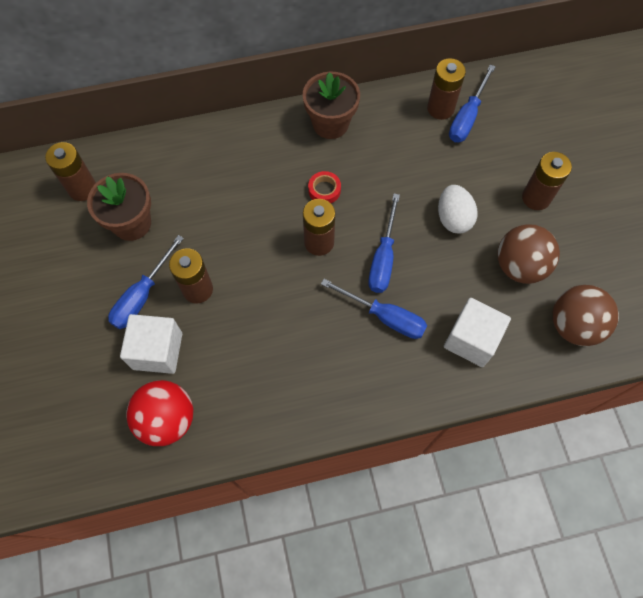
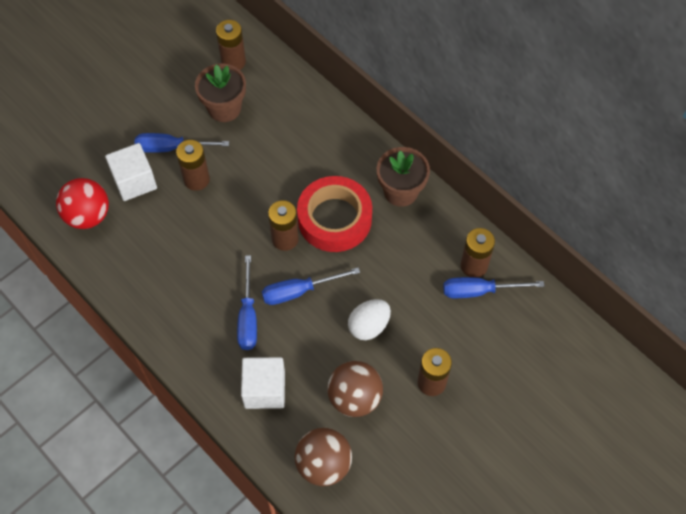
camera: 60 degrees right, 5 degrees down
red tape [308,171,341,203] -> red tape [297,176,372,252], size x2.47

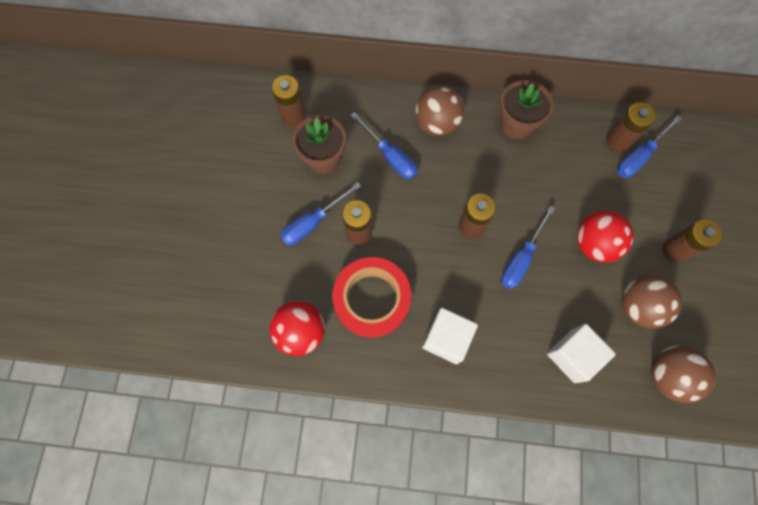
camera: 40 degrees left, 10 degrees up
white cube [105,143,157,201] -> white cube moved to [422,308,478,364]
blue screwdriver [237,255,257,350] -> blue screwdriver moved to [350,112,418,180]
red tape [297,176,372,252] -> red tape moved to [332,257,411,338]
white egg [348,299,391,340] -> red ball [577,210,634,263]
none -> brown ball [415,86,464,136]

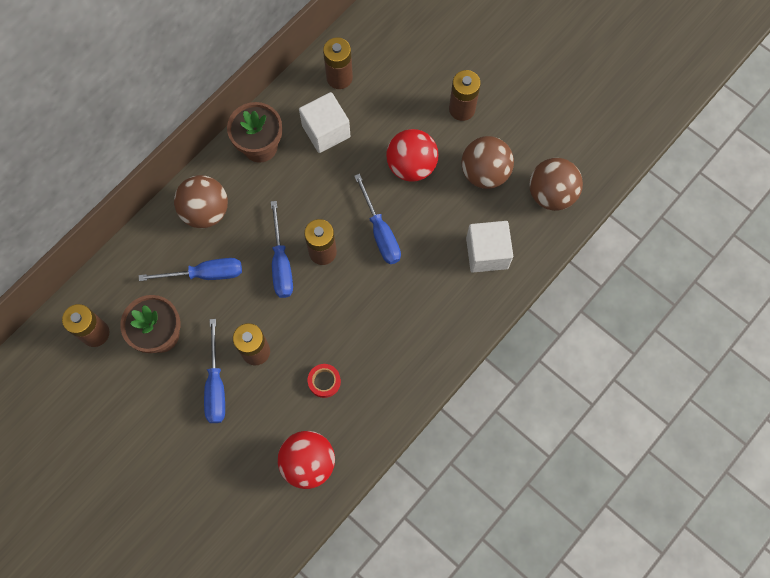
camera: 55 degrees left, 0 degrees up
red tape [332,257,411,338] -> red tape [308,364,341,398], size x0.40
white cube [422,308,478,364] -> white cube moved to [299,92,350,153]
blue screwdriver [617,115,682,178] -> blue screwdriver moved to [271,201,293,298]

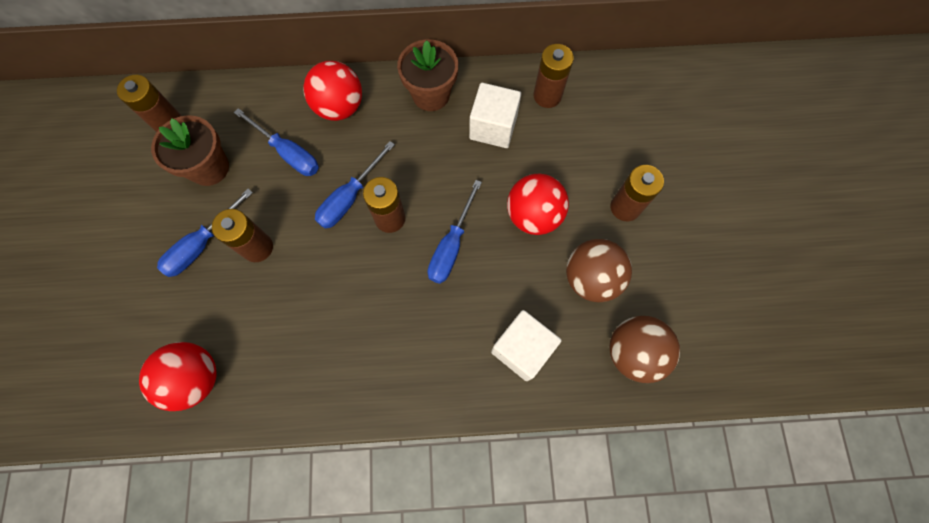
camera: 45 degrees right, 0 degrees up
brown ball [174,175,228,228] -> red ball [303,61,362,121]
red tape [308,364,341,398] -> none

